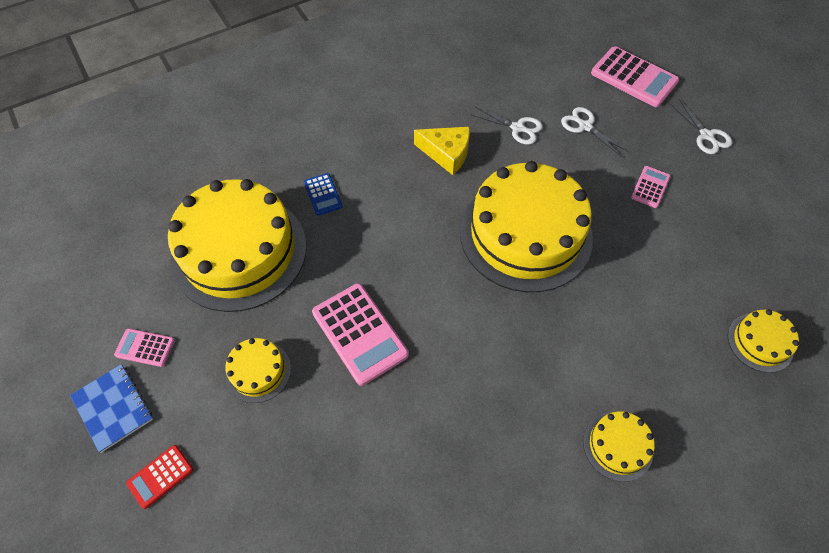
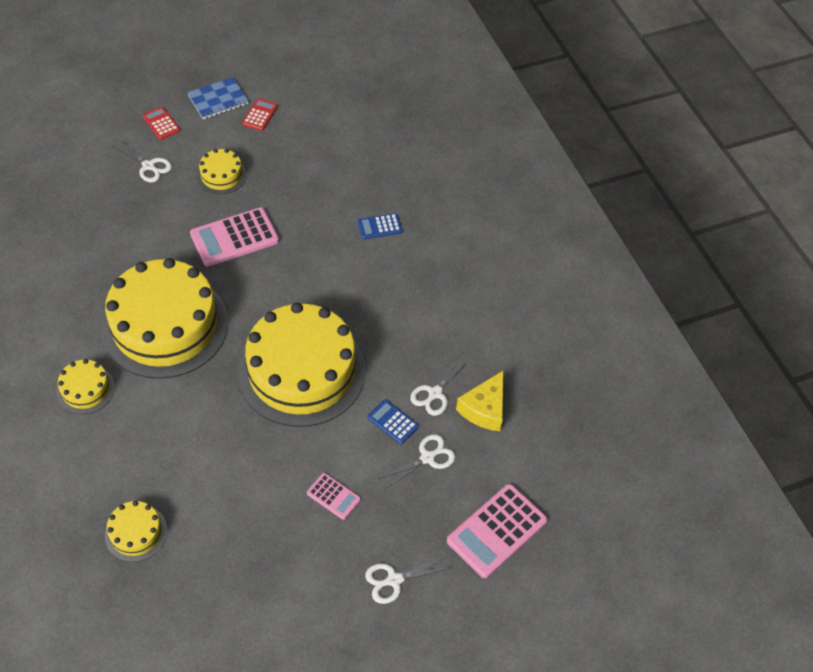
camera: 95 degrees right, 5 degrees down
pink calculator [114,328,175,367] -> red calculator [242,98,278,131]
yellow cake [168,179,306,312] -> yellow cake moved to [102,258,228,379]
yellow cheese [414,127,470,175] -> yellow cheese moved to [456,370,504,431]
none -> white scissors [112,140,172,182]
none -> blue calculator [367,399,419,444]

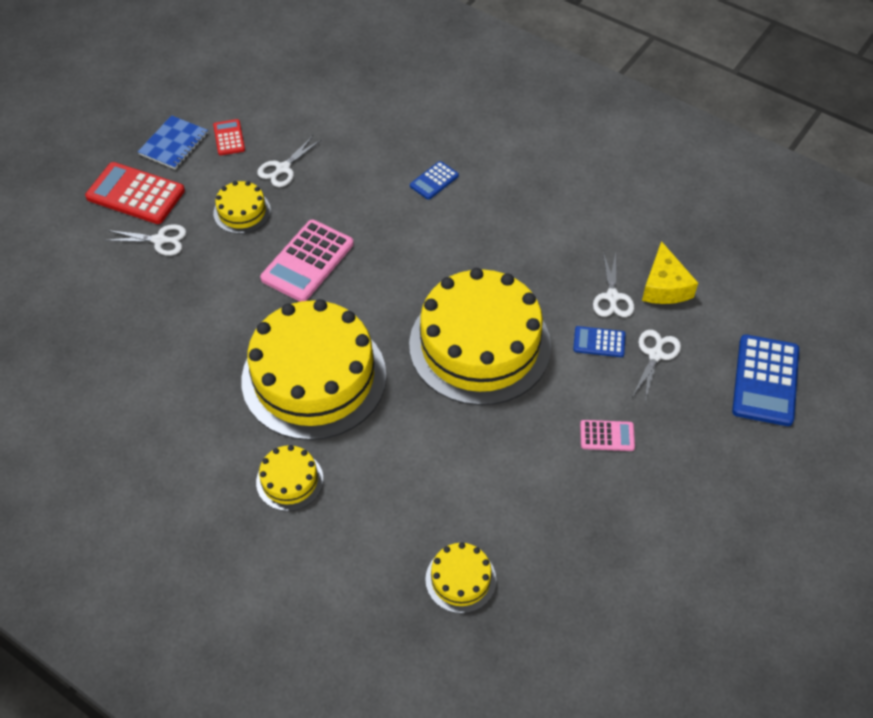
camera: 30 degrees left, 0 degrees up
red calculator [142,107,180,140] -> red calculator [85,162,185,224], size x1.89
white scissors [365,556,453,604] -> white scissors moved to [257,136,322,187]
pink calculator [447,484,548,578] -> blue calculator [732,334,799,426]

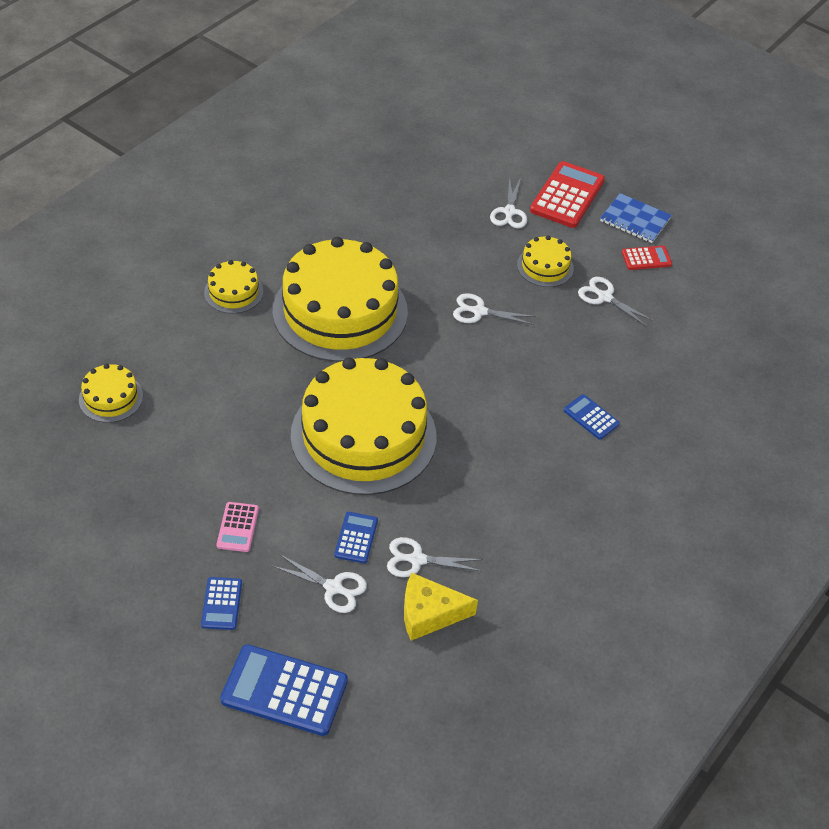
camera: 90 degrees right, 5 degrees down
pink calculator [260,220,354,302] -> white scissors [453,293,536,325]
none -> blue calculator [201,577,242,630]

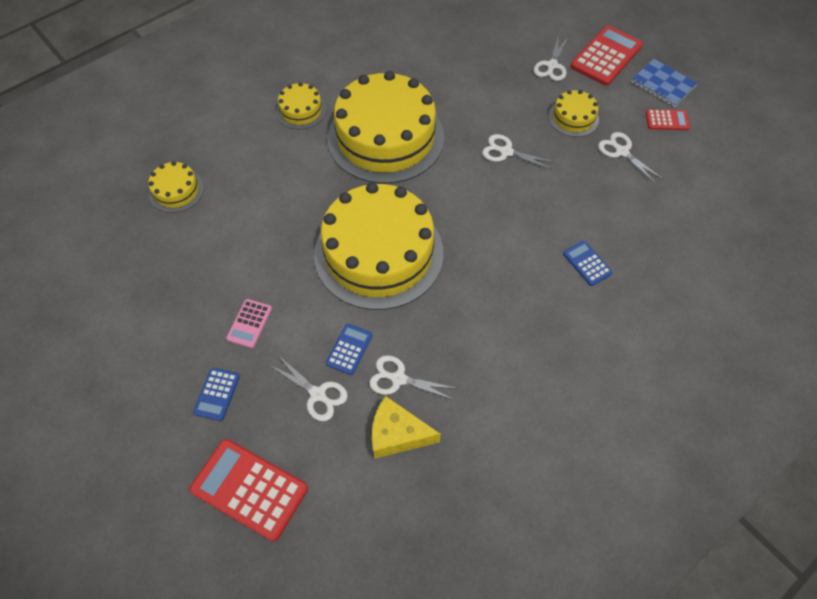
camera: 15 degrees right, 10 degrees up
blue calculator [220,644,348,736] -> red calculator [189,439,308,542]

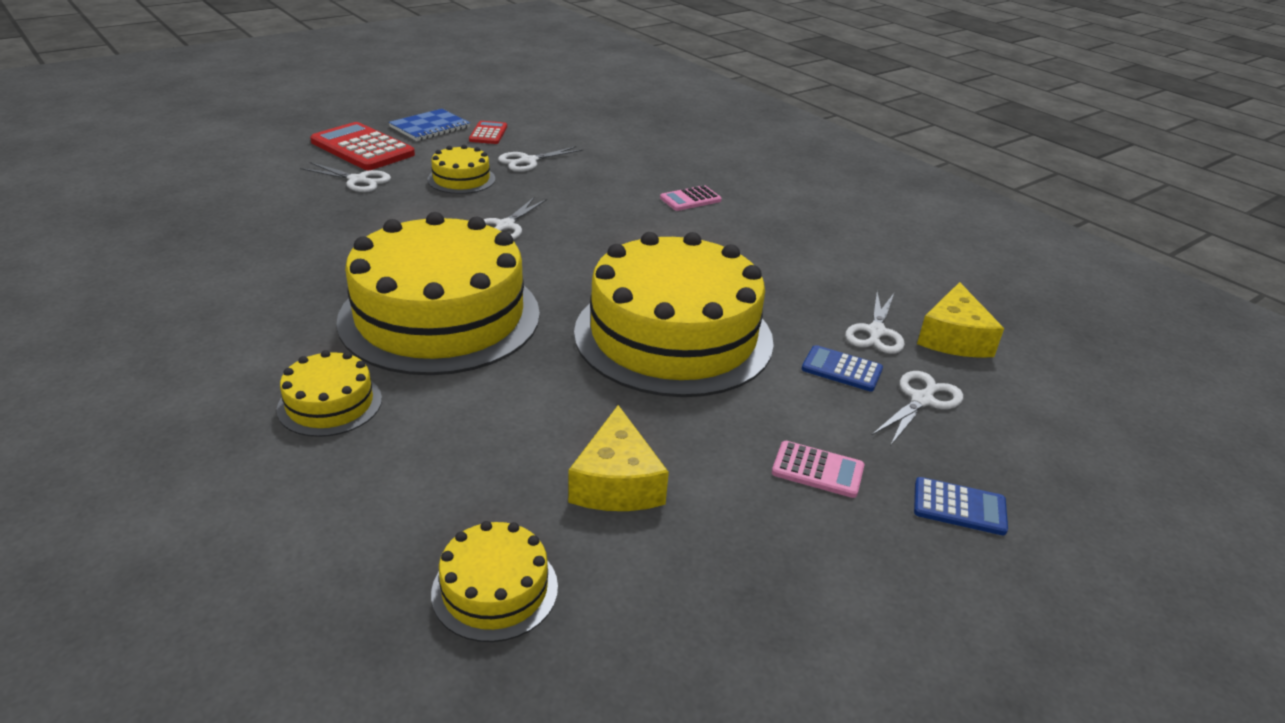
camera: 90 degrees left, 25 degrees down
red calculator [189,439,308,542] -> none
blue calculator [563,241,613,286] -> pink calculator [660,185,722,211]
none -> yellow cheese [568,405,669,511]

